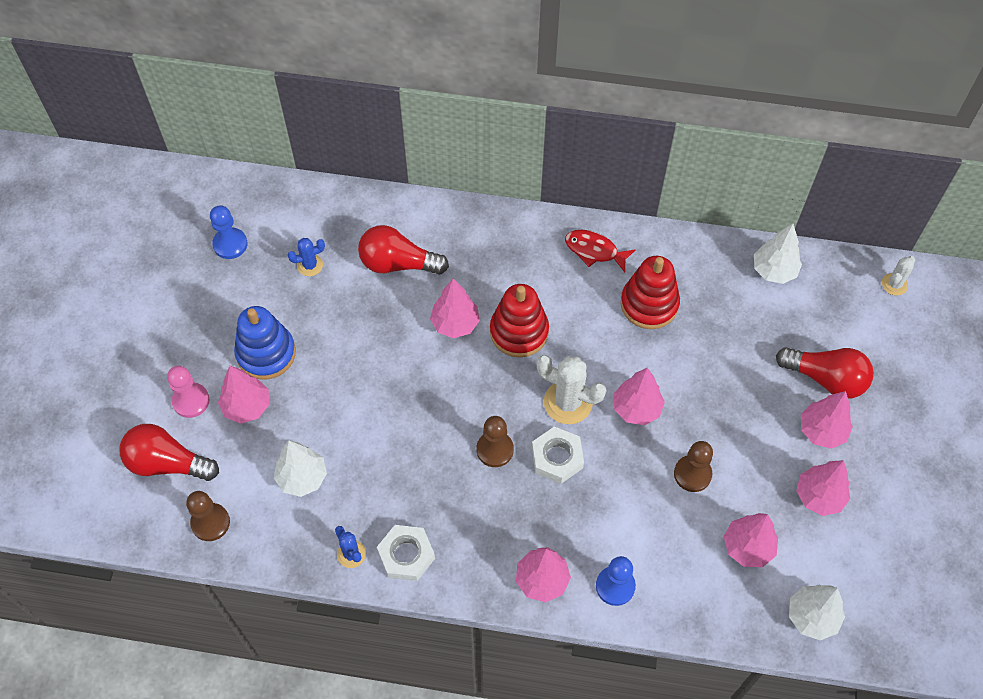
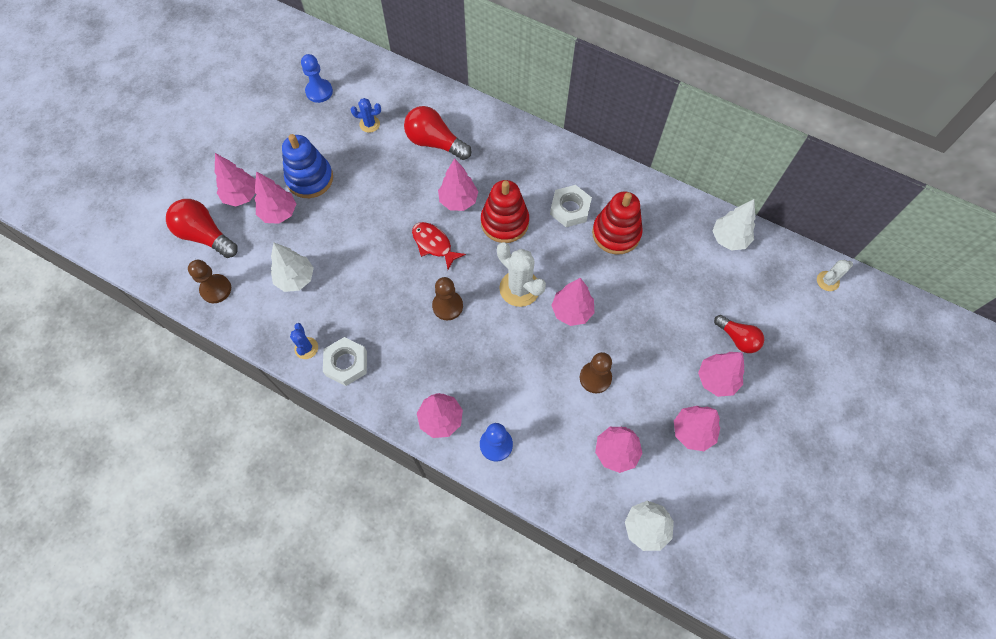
camera: 20 degrees right, 5 degrees up
pink pawn [167,366,209,418] -> pink tree [215,153,256,207]
white nut [532,426,584,484] -> white nut moved to [550,185,592,227]
red fish [565,230,636,272] -> red fish moved to [412,222,466,270]
red light bulb [776,347,874,399] -> red light bulb [714,315,764,353], size x0.65

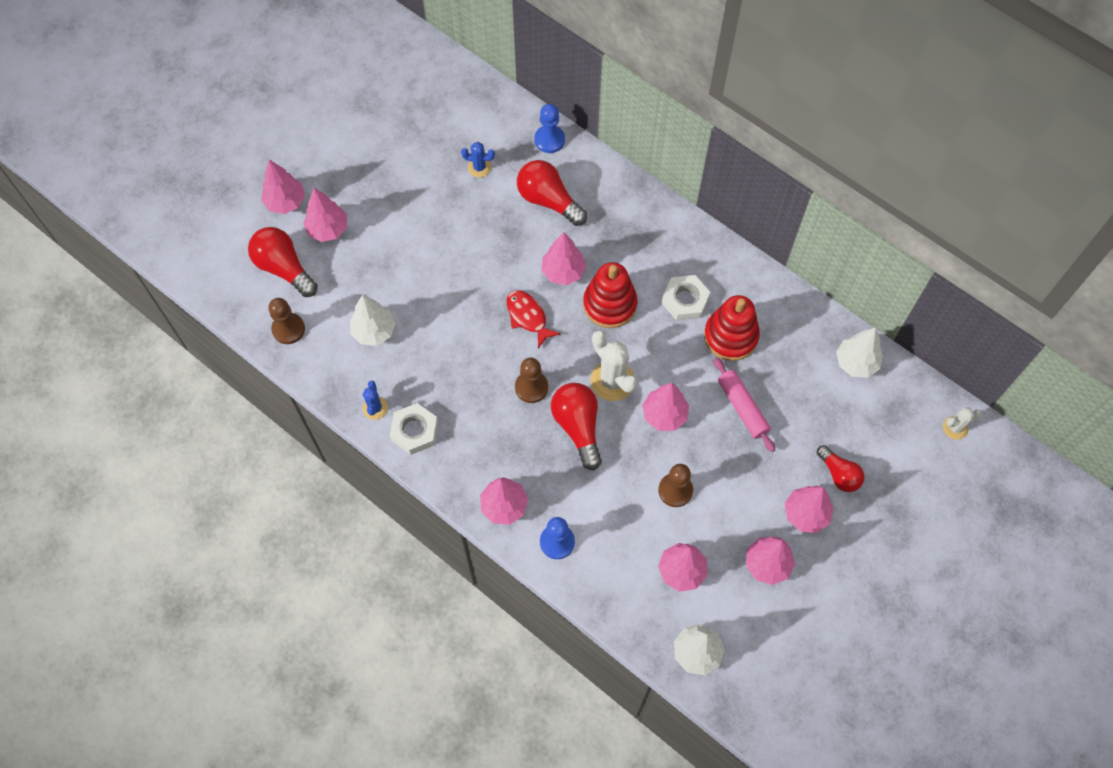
camera: 10 degrees right, 0 degrees up
pink tree [255,171,296,224] -> pink tree moved to [261,159,305,214]
blue stacking toy [282,134,333,198] -> none
blue pawn [301,54,333,103] -> blue pawn moved to [534,104,565,153]
none -> red light bulb [551,383,602,470]
none -> pink rolling pin [714,357,775,452]

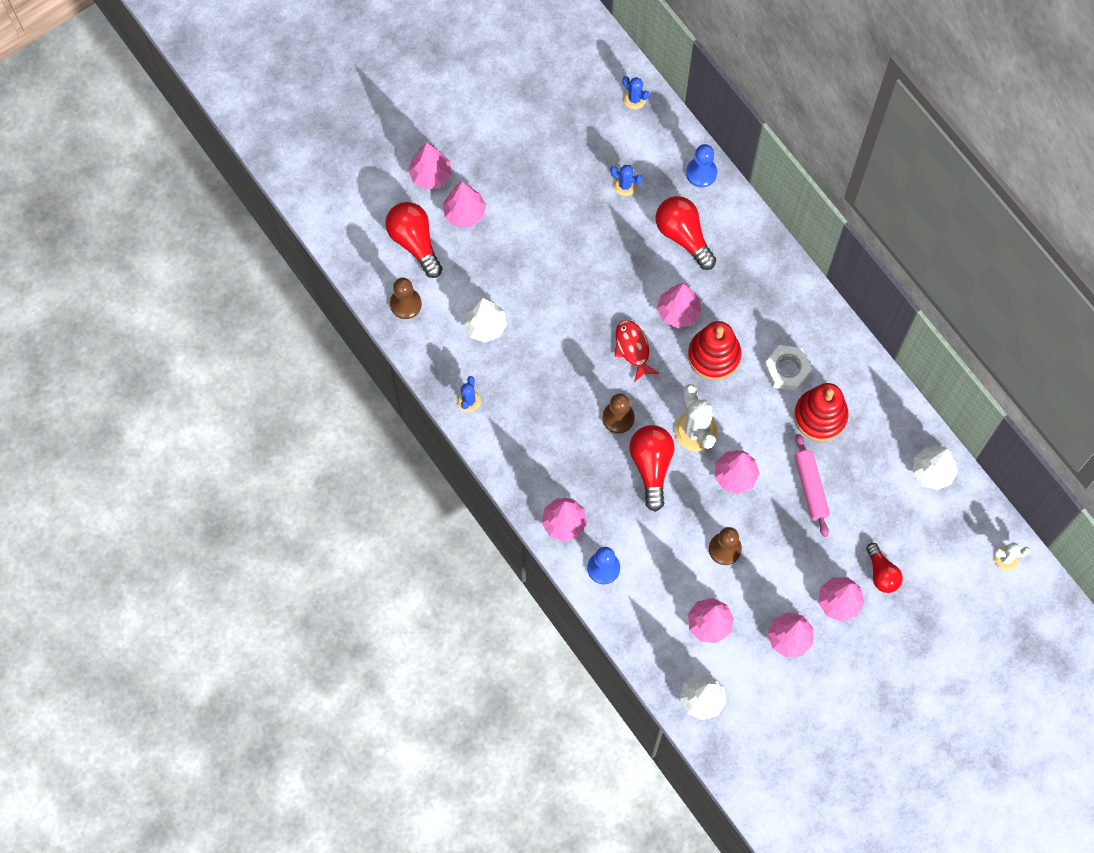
camera: 15 degrees right, 5 degrees up
white nut [390,403,438,455] -> none
none -> blue cactus [622,76,649,109]

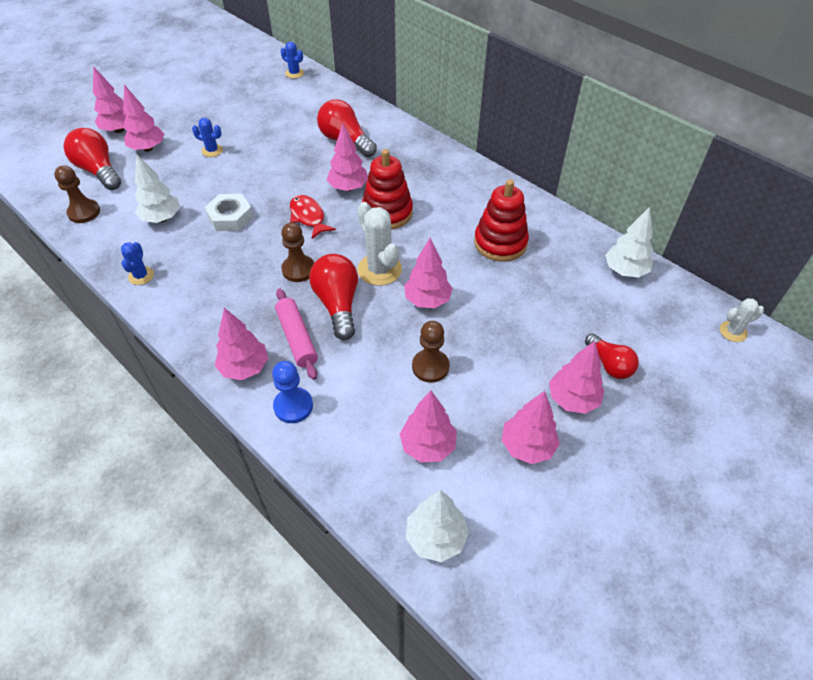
camera: 10 degrees left, 20 degrees down
blue cactus [610,165,642,196] -> blue cactus moved to [192,118,223,157]
blue pawn [686,144,717,187] -> none
white nut [764,345,812,391] -> white nut moved to [204,194,253,231]
pink rolling pin [794,434,830,537] -> pink rolling pin moved to [275,289,318,380]

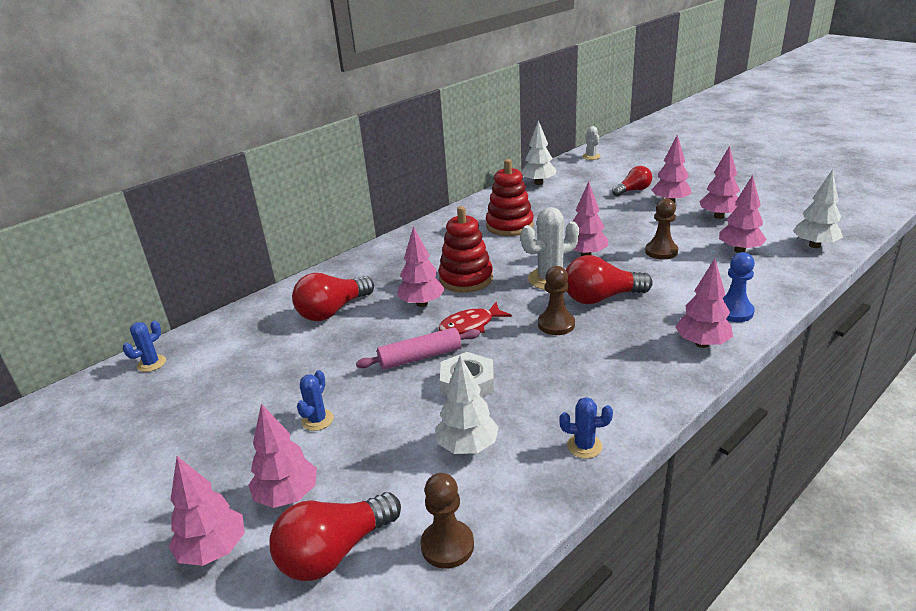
camera: 85 degrees left, 20 degrees down
pink rolling pin [275,289,318,380] -> pink rolling pin moved to [356,327,480,370]

